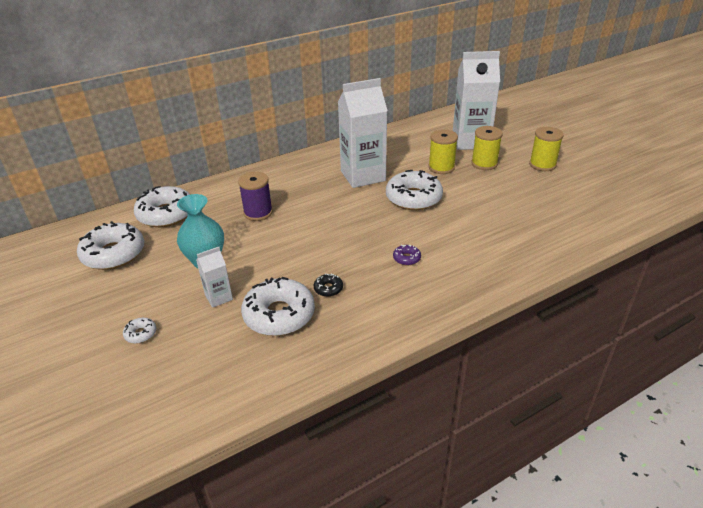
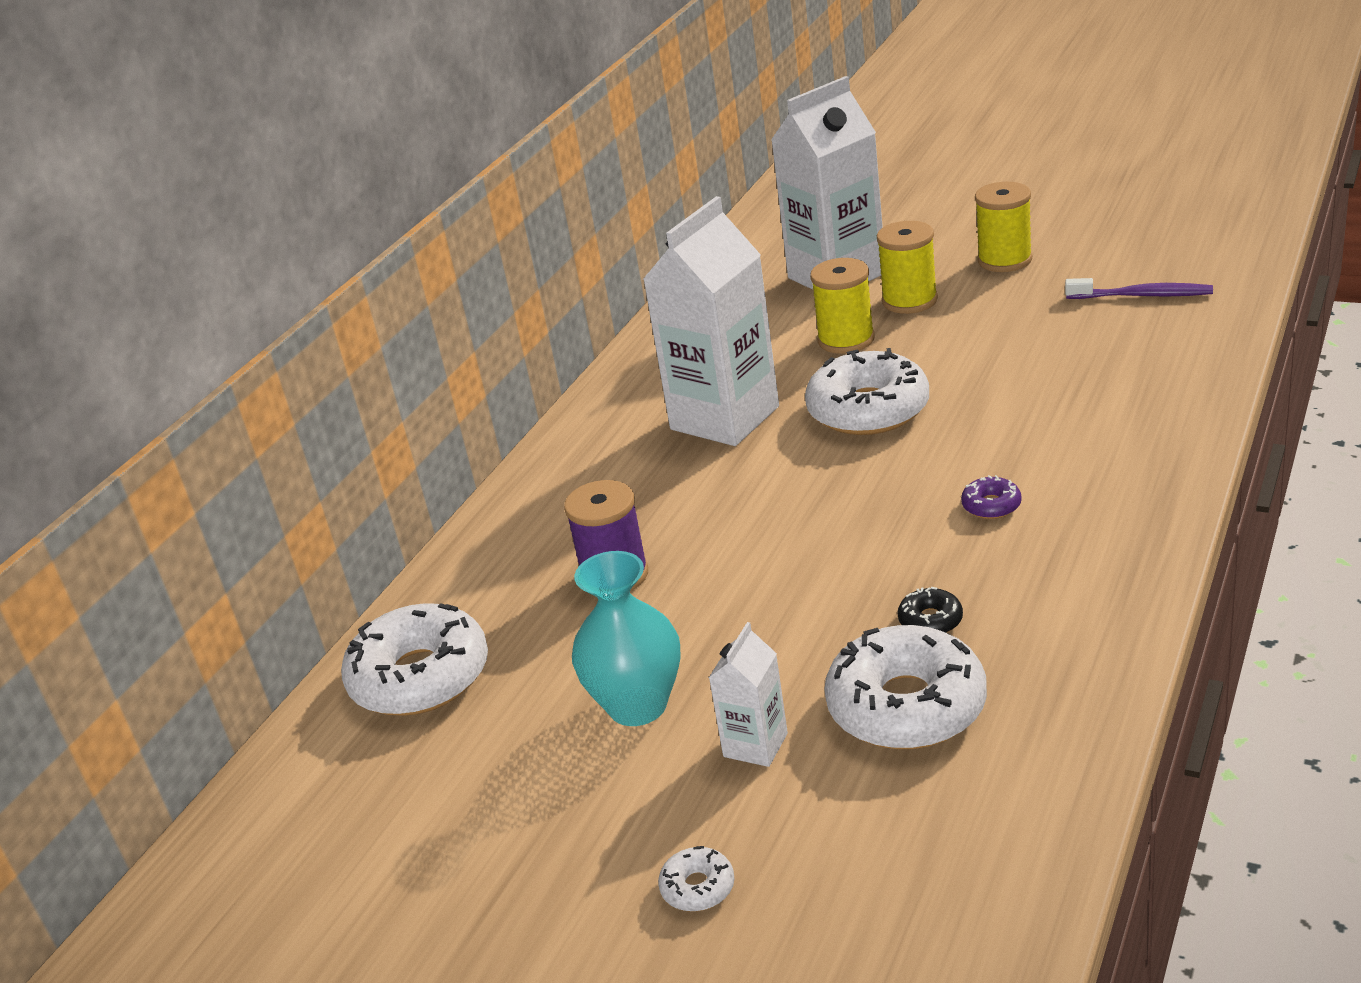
camera: 30 degrees left, 5 degrees down
white donut [77,221,144,270] -> none
none -> purple toothbrush [1065,278,1213,299]

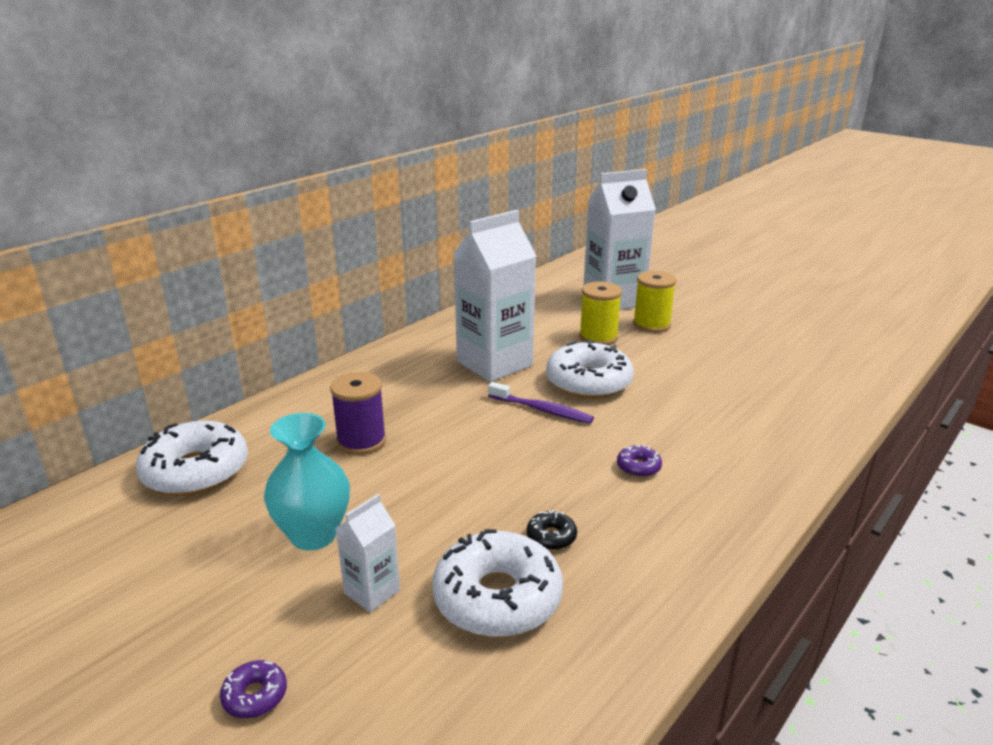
camera: 10 degrees right, 5 degrees down
white donut [658,846,734,912] -> purple donut [220,660,287,718]
yellow spool [975,182,1032,272] -> none
purple toothbrush [1065,278,1213,299] -> purple toothbrush moved to [488,382,594,424]

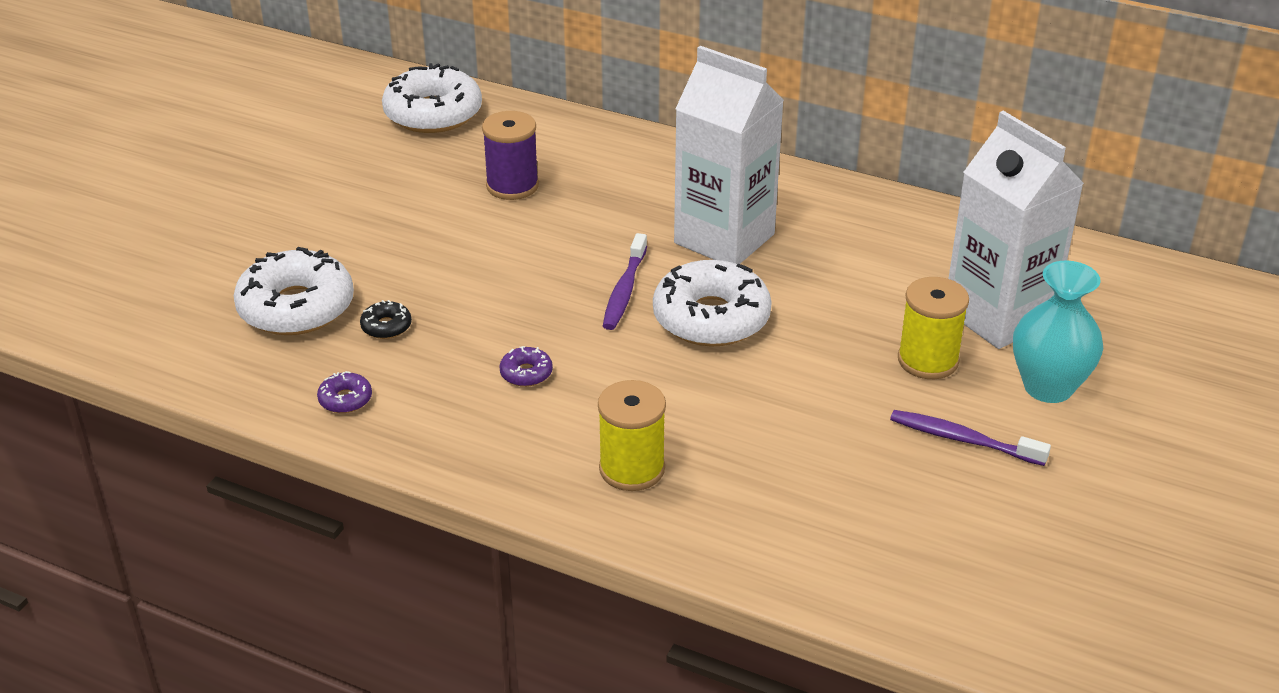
camera: 75 degrees right, 10 degrees up
purple donut [220,660,287,718] -> purple donut moved to [317,371,372,413]
turquoise vase [264,413,350,550] -> turquoise vase moved to [1013,260,1103,403]
white carton [335,494,400,612] -> none
yellow spool [579,282,622,345] -> yellow spool moved to [598,380,666,491]
none -> purple toothbrush [890,410,1051,466]

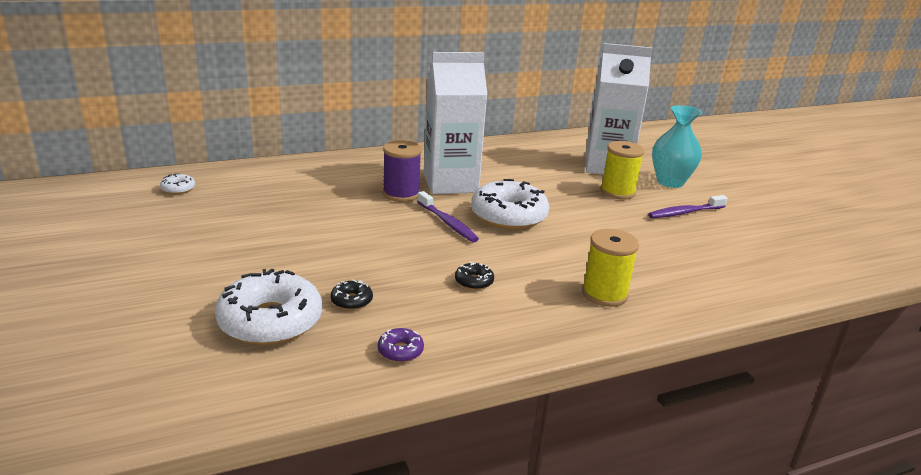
camera: 50 degrees left, 10 degrees down
white donut [382,63,482,133] -> white donut [160,173,195,194], size x0.43
purple spool [482,111,539,200] -> purple spool moved to [383,140,422,202]
purple donut [499,346,553,387] -> black donut [455,262,494,290]

